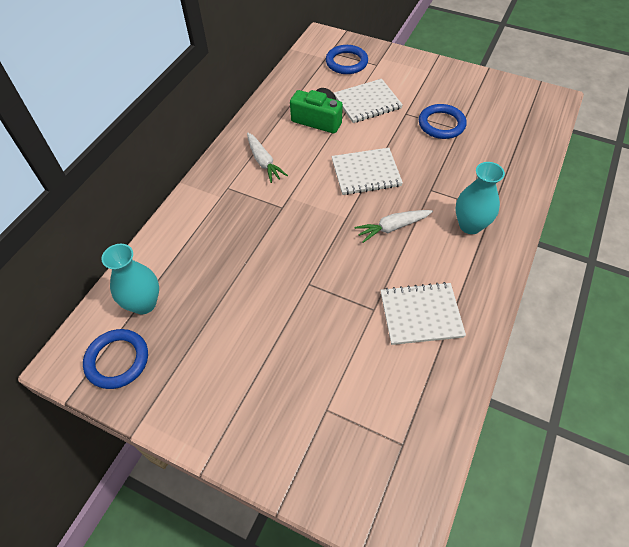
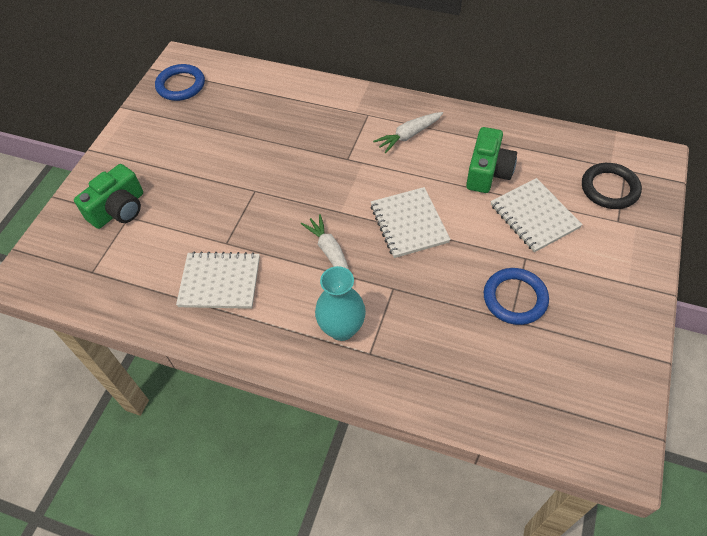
camera: 85 degrees right, 0 degrees up
turquoise vase [101,244,159,314] -> none
blue ring [326,45,368,74] -> black ring [582,163,642,209]
white notebook [381,282,466,345] -> white notebook turned 75 degrees counterclockwise [176,251,260,309]
none -> green camera [74,164,143,229]

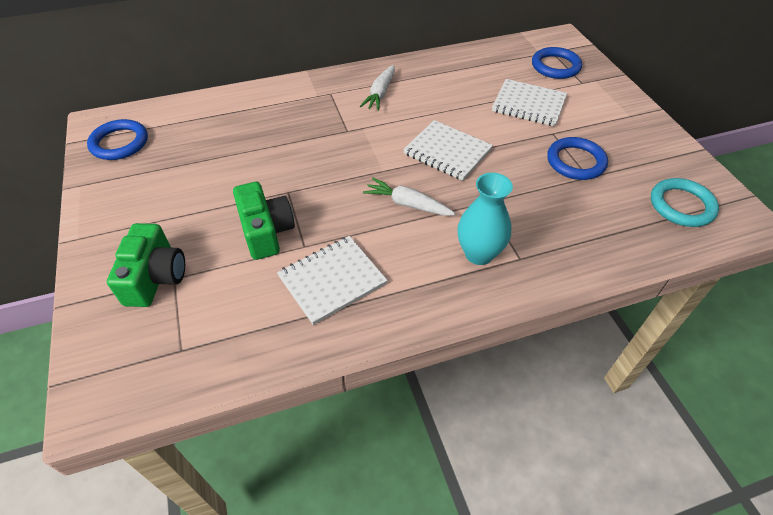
camera: 40 degrees left, 5 degrees down
green camera [466,127,517,193] -> green camera moved to [233,182,295,260]
black ring [582,163,642,209] -> blue ring [532,47,582,79]
none -> turquoise ring [651,178,719,227]

